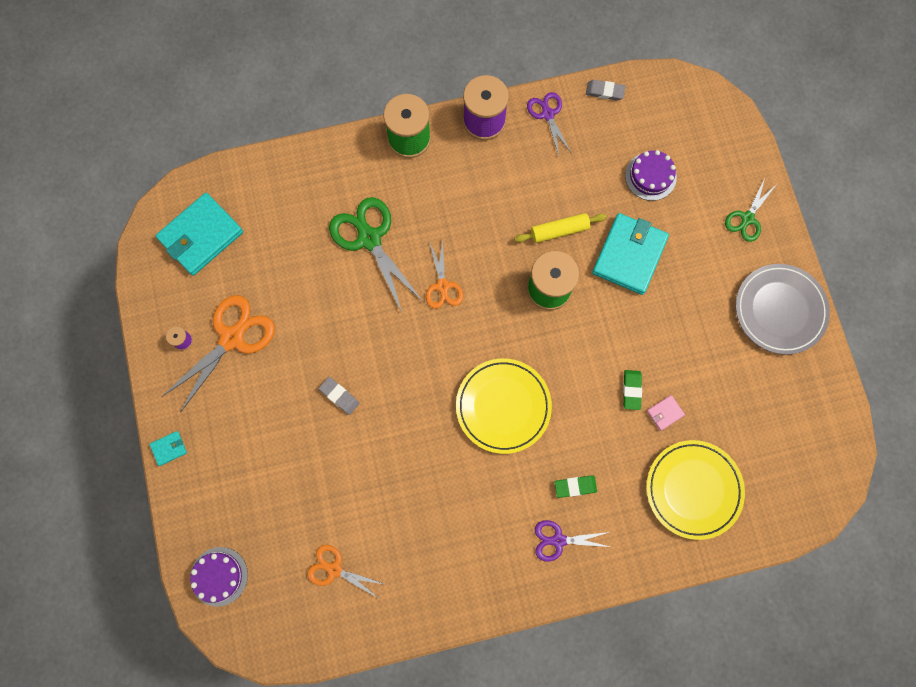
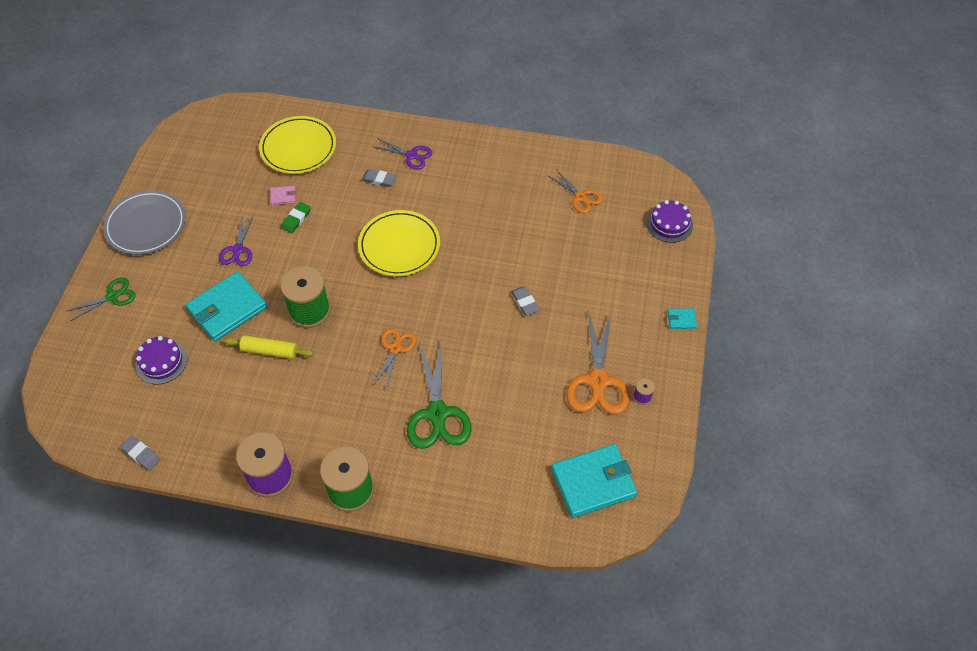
camera: 155 degrees left, 20 degrees down
orange scissors [162,295,275,413] -> orange scissors turned 60 degrees counterclockwise [566,312,630,415]
purple scissors [527,92,571,155] -> purple scissors moved to [219,215,254,266]
green eraser [555,475,597,498] -> grey eraser [362,169,397,187]

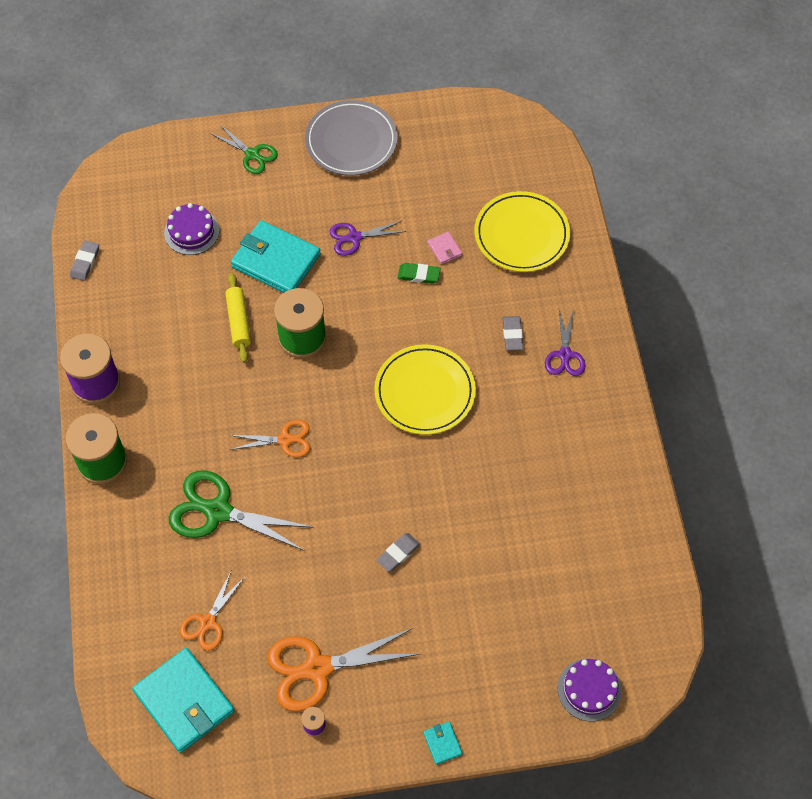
camera: 70 degrees right, 5 degrees up
green scissors [407,340,471,449] -> green scissors turned 45 degrees clockwise [169,470,314,551]
orange scissors [547,169,603,214] -> orange scissors moved to [180,571,245,651]

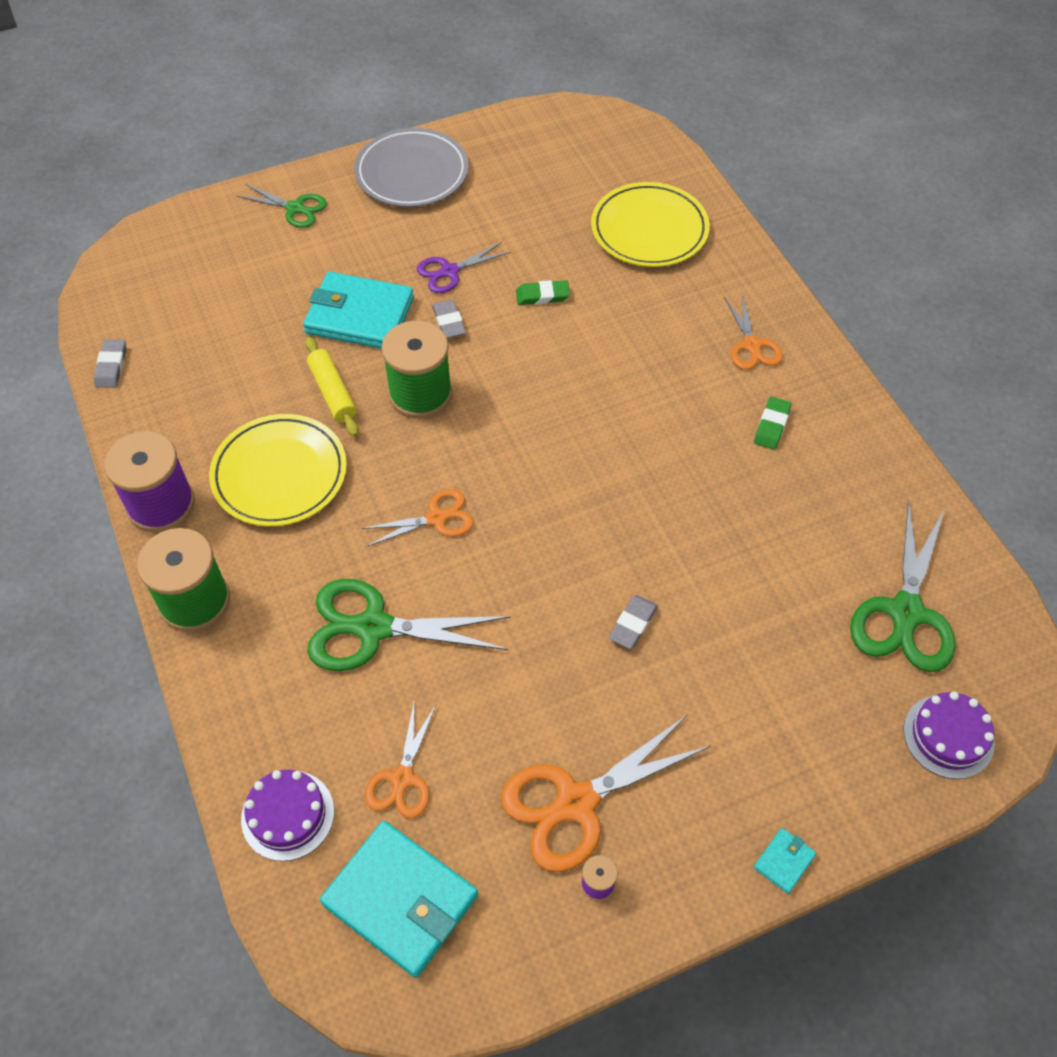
camera: 15 degrees left, 5 degrees down
purple cake [164,203,219,255] -> purple cake moved to [241,769,334,861]
yellow plate [374,344,476,435] -> yellow plate moved to [209,414,347,527]
turquoise wallet [423,722,463,765] -> turquoise wallet turned 75 degrees clockwise [754,828,816,894]
pink wallet [428,231,462,265] -> none
grey eraser [502,316,524,351] -> grey eraser moved to [432,300,466,338]
purple scissors [545,309,585,376] -> orange scissors [724,294,783,370]
none -> green eraser [754,397,792,450]
none -> green scissors [850,500,956,672]

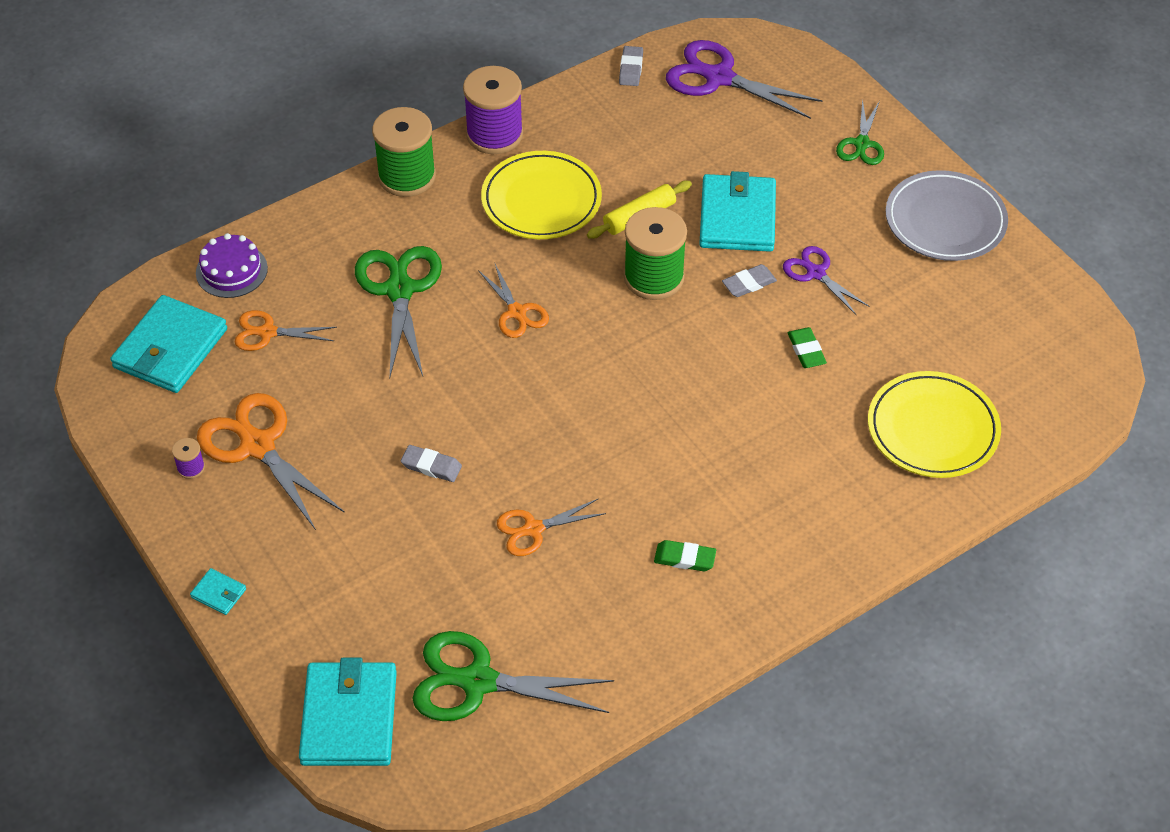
camera: 80 degrees right, 5 degrees down
grey eraser [94,339,126,388] -> grey eraser turned 75 degrees counterclockwise [619,46,643,86]
orange scissors [724,294,783,370] -> orange scissors moved to [497,498,606,556]
purple cake [903,692,995,779] -> turquoise wallet [299,658,397,766]
none -> purple scissors [666,40,823,119]

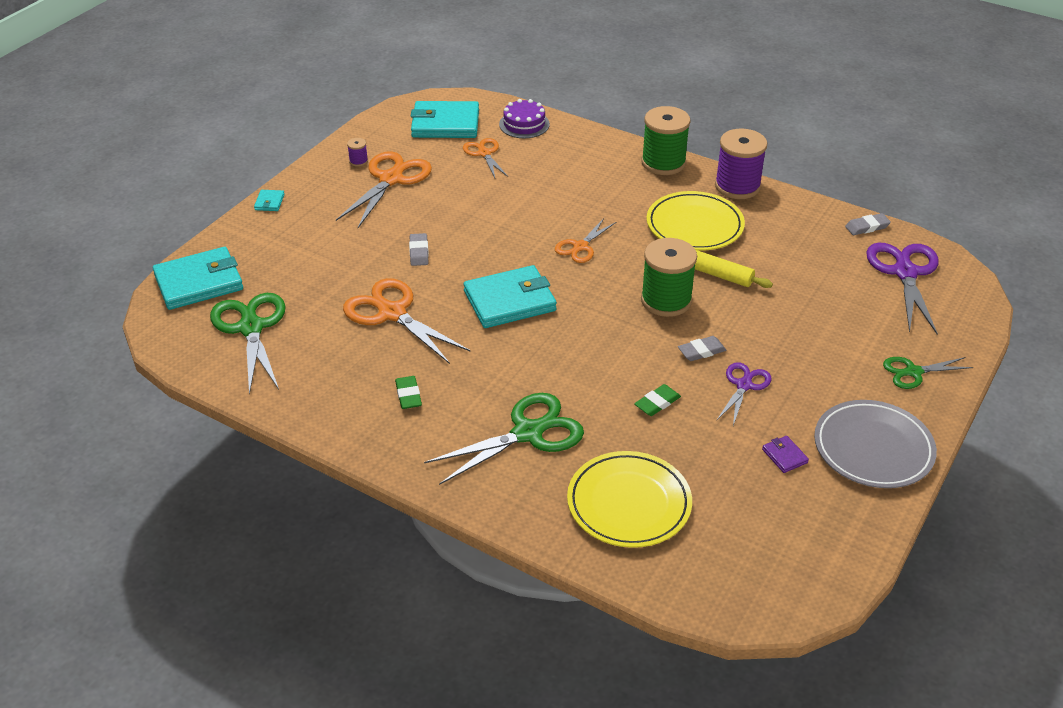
camera: 65 degrees right, 10 degrees down
green scissors [355,246,442,376] -> green scissors moved to [424,393,584,485]
orange scissors [497,498,606,556] -> orange scissors [343,278,471,364], size x1.73
turquoise wallet [699,171,776,252] -> turquoise wallet moved to [463,265,557,328]
grey eraser [722,264,777,297] -> grey eraser turned 60 degrees counterclockwise [678,336,726,361]
none -> purple wallet [762,436,809,473]

